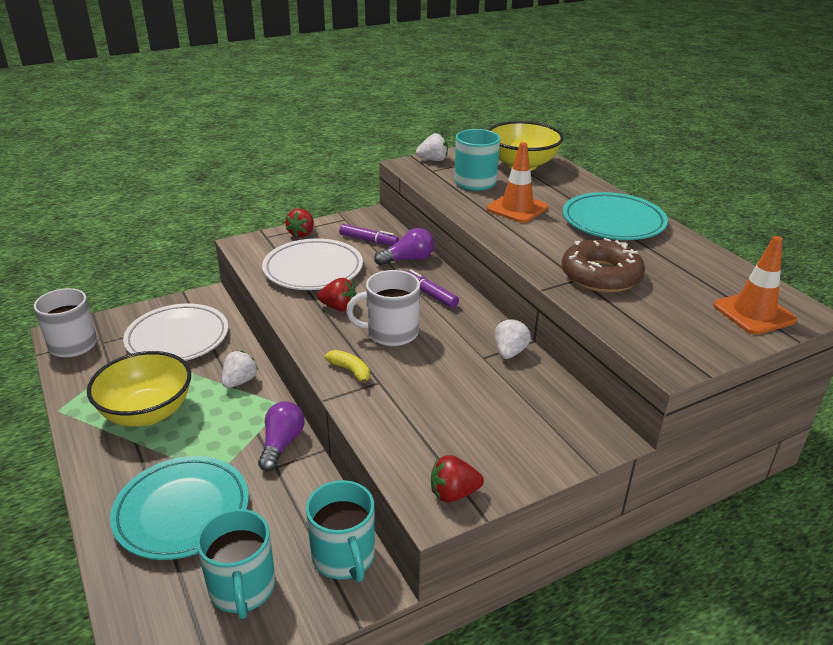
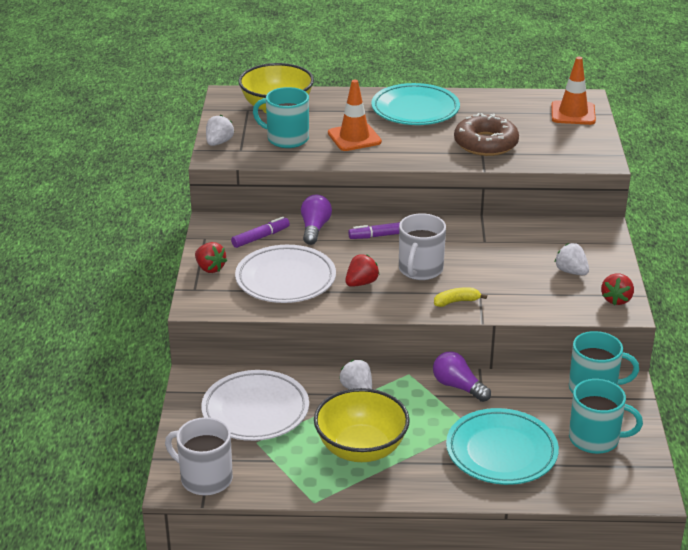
camera: 60 degrees left, 0 degrees up
white strawberry [495,319,531,359] -> white strawberry moved to [554,243,589,275]

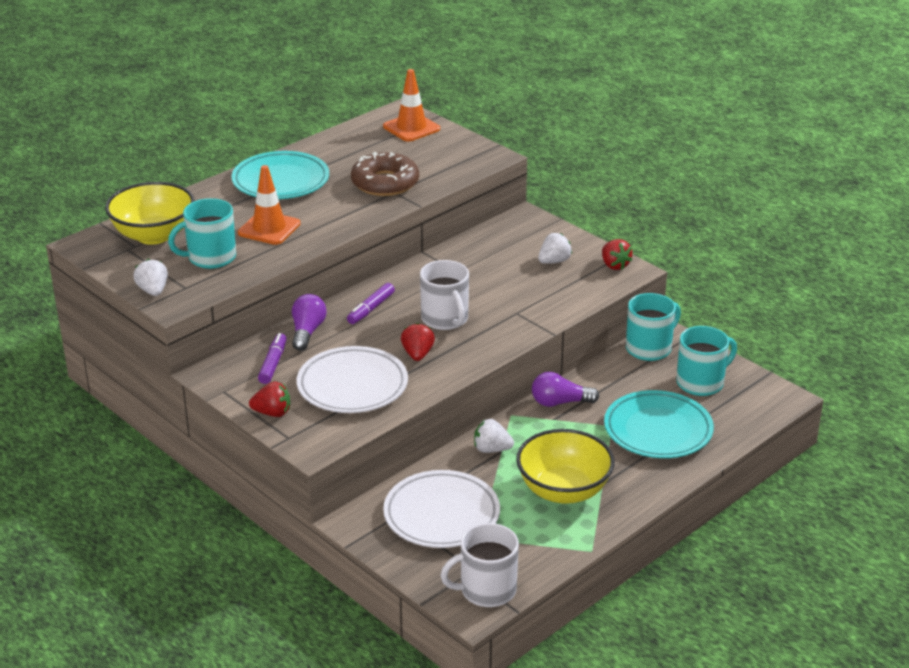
camera: 45 degrees left, 0 degrees up
purple light bulb [301,195,332,245] -> purple light bulb turned 45 degrees clockwise [292,294,327,351]
yellow banana [434,287,487,307] -> none
white strawberry [554,243,589,275] -> white strawberry turned 135 degrees clockwise [538,233,572,264]

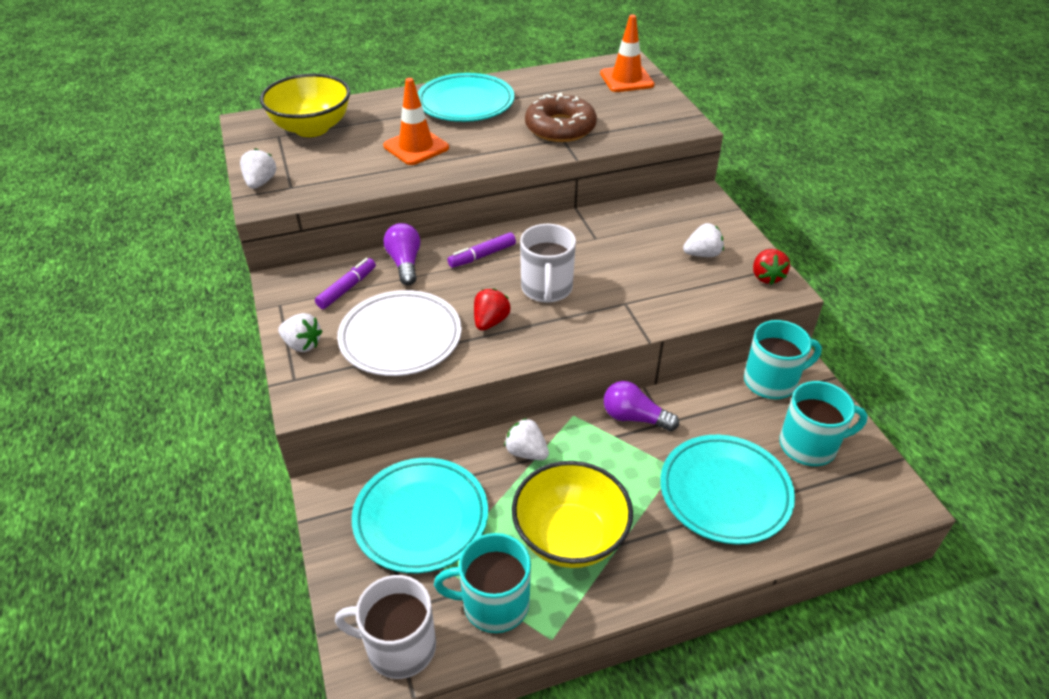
camera: 25 degrees right, 10 degrees up
turquoise mug [168,198,236,269] -> turquoise mug moved to [434,533,531,633]
red strawberry [249,382,290,417] -> white strawberry [278,313,322,352]
purple light bulb [292,294,327,351] -> purple light bulb turned 45 degrees counterclockwise [384,223,420,285]
white plate [383,470,500,548] -> turquoise plate [352,458,488,573]

